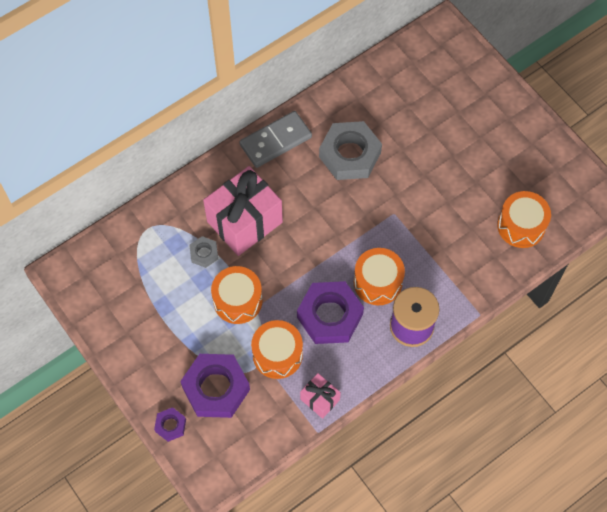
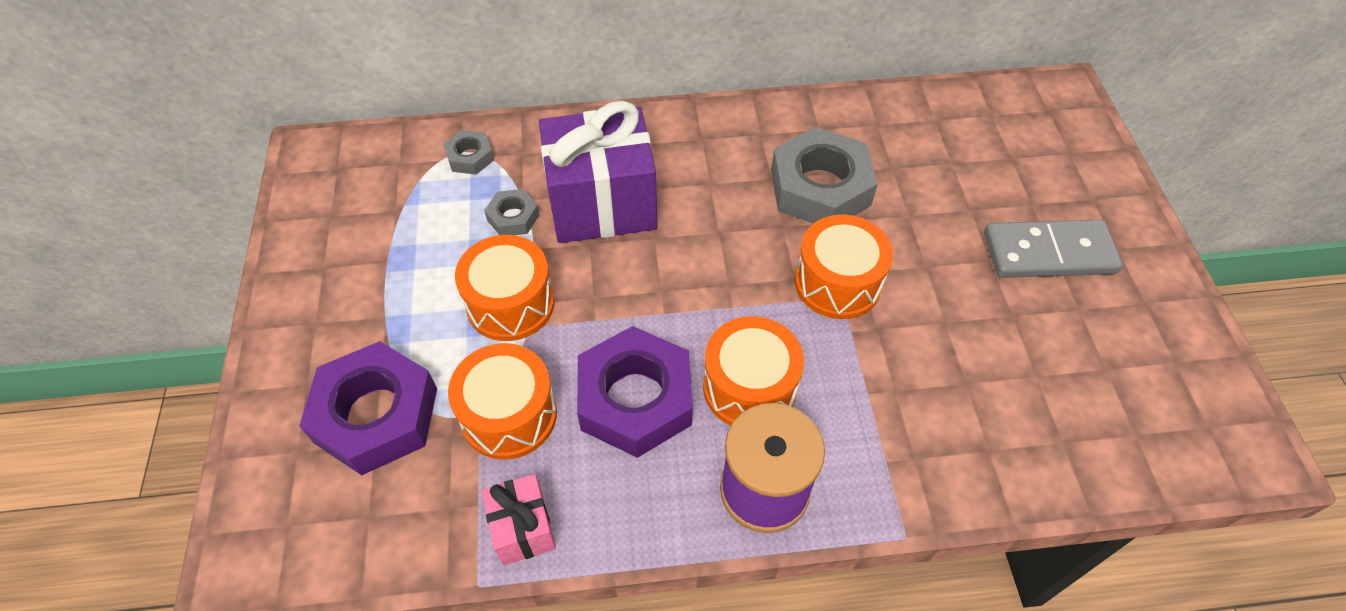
camera: 30 degrees right, 10 degrees down
purple nut [154,407,186,442] -> none
pink gift [203,166,283,256] -> purple gift [539,101,657,243]
grey domino [239,111,312,168] -> grey domino moved to [984,220,1123,278]
orange drum [497,191,551,248] -> orange drum moved to [795,215,893,319]
none -> grey nut [443,130,494,175]

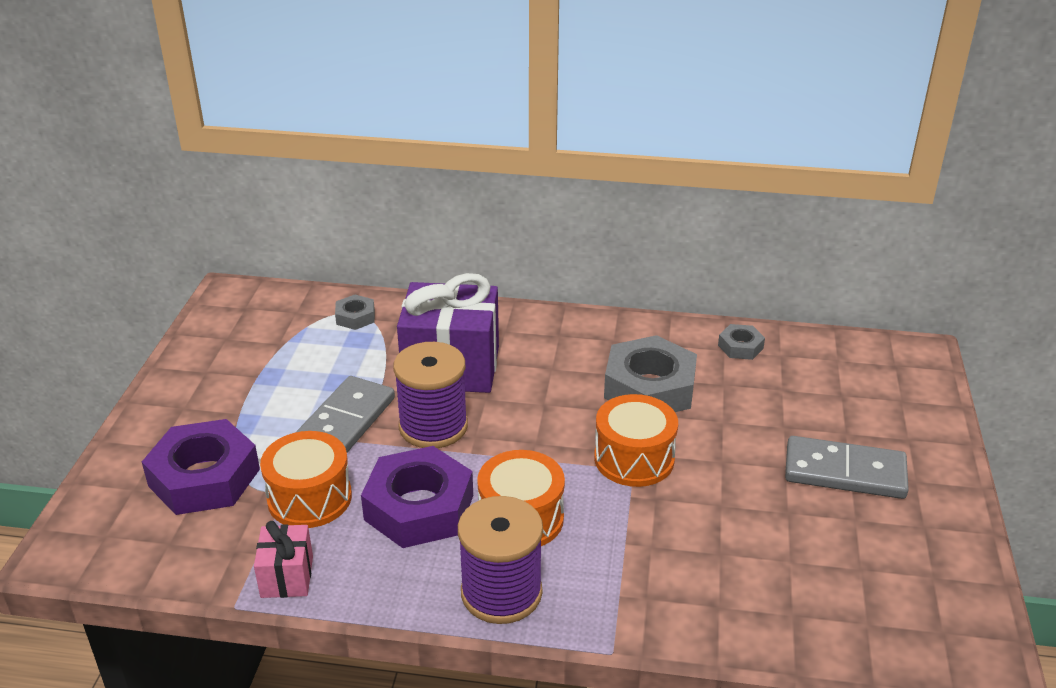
camera: 15 degrees right, 20 degrees down
orange drum [455,235,555,341] -> grey domino [295,376,395,453]
grey nut [484,189,539,235] -> grey nut moved to [718,324,765,360]
none -> purple spool [393,342,468,448]

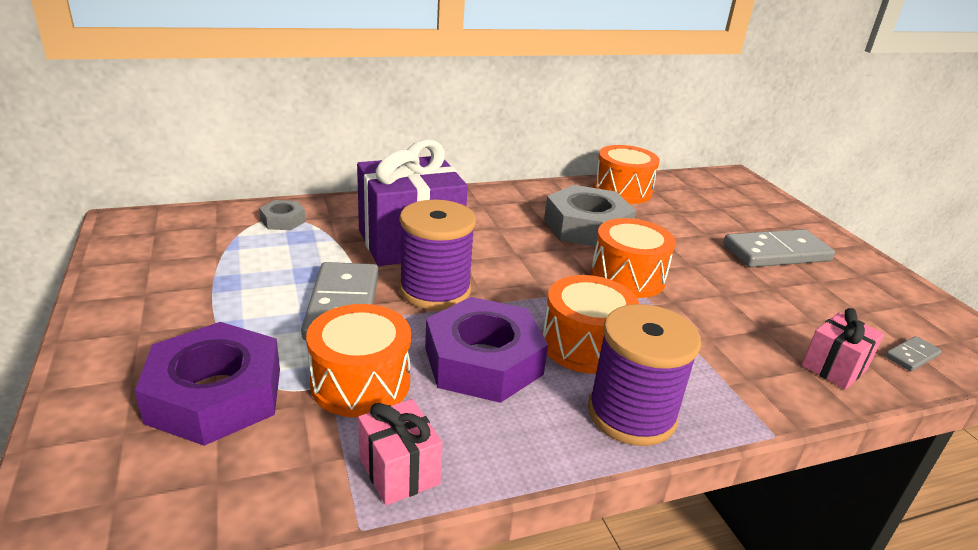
camera: 30 degrees left, 5 degrees down
grey nut [718,324,765,360] -> orange drum [593,145,660,204]
none -> pink gift [802,308,884,389]
none -> grey domino [885,336,942,371]

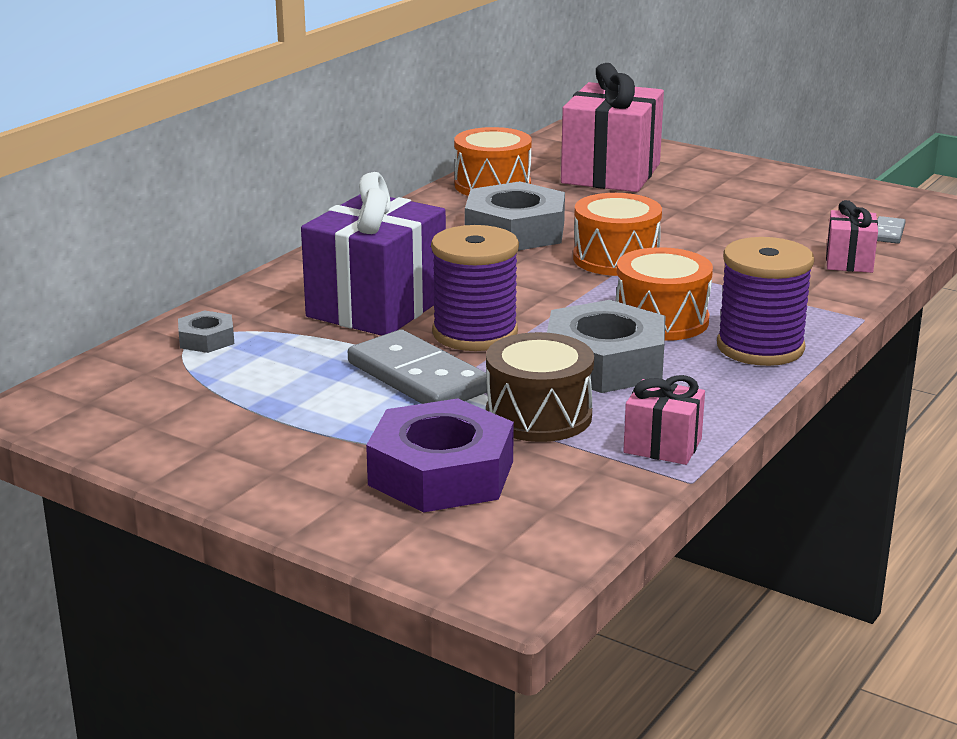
camera: 35 degrees left, 5 degrees down
orange drum [306,304,411,418] -> brown drum [486,332,594,442]
purple nut [425,297,548,403] -> grey nut [547,300,666,393]
grey domino [723,229,835,267] -> none
none -> pink gift [561,63,664,192]

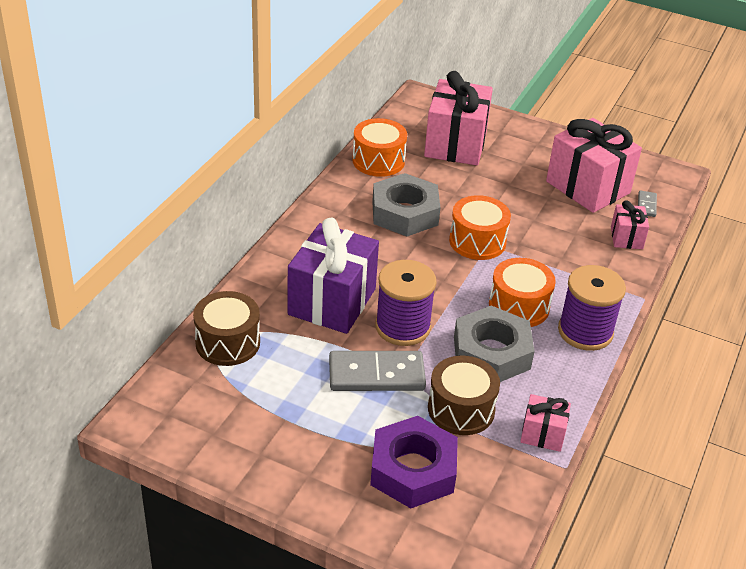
camera: 10 degrees left, 15 degrees up
grey nut [178,310,234,353] -> brown drum [193,291,260,366]
grey domino [348,329,487,404] -> grey domino turned 45 degrees counterclockwise [329,351,426,391]
none -> pink gift [546,118,642,213]

